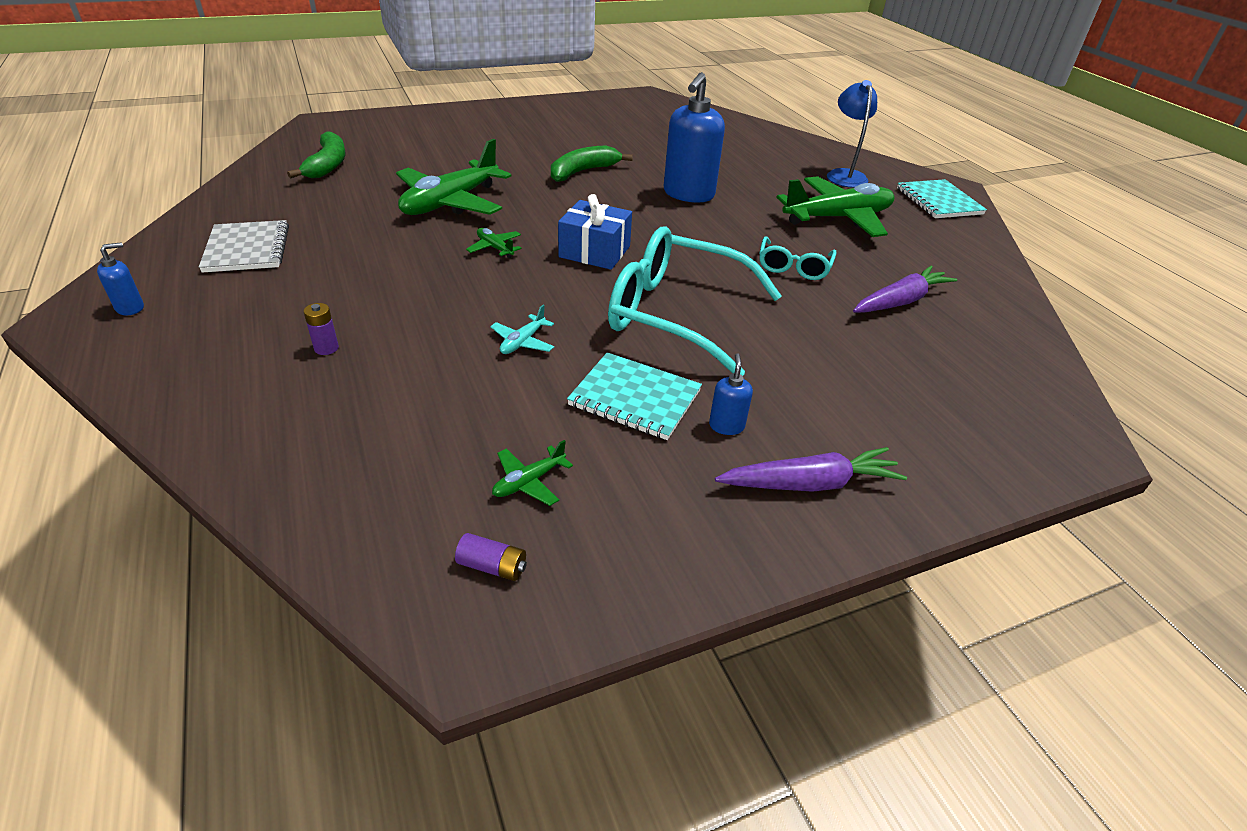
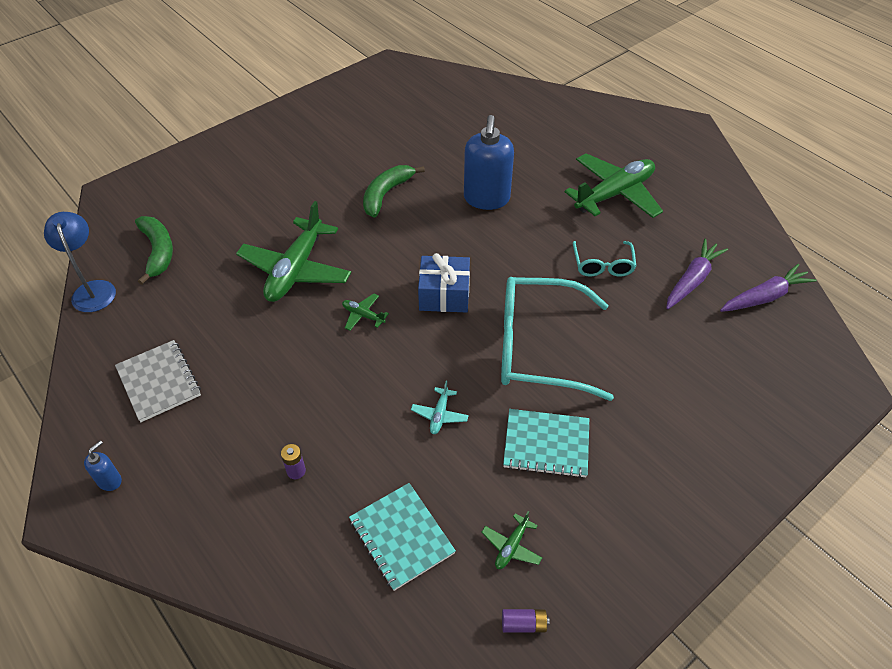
camera: 15 degrees left, 10 degrees up
blue soap dispenser [709,353,753,435] -> none
purple carrot [715,447,907,492] -> purple carrot moved to [720,264,817,312]
blue lamp [827,80,877,188] -> blue lamp moved to [44,212,116,312]
turquoise notebook [897,179,987,218] -> turquoise notebook moved to [349,483,456,591]

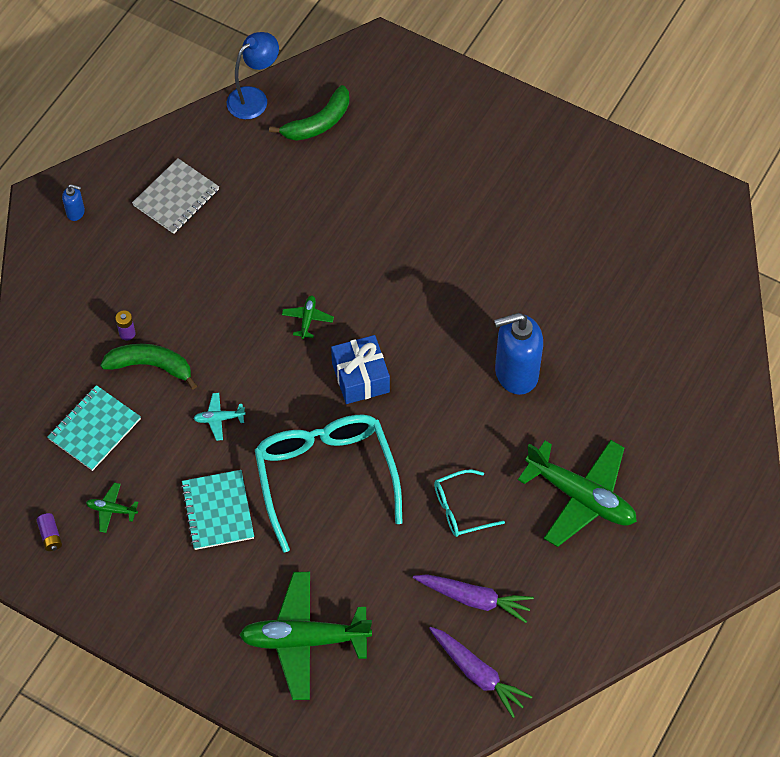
camera: 70 degrees right, 10 degrees up
green plane [236,201,351,302] -> green plane moved to [239,572,372,700]
green banana [363,165,425,218] -> green banana moved to [100,344,197,389]

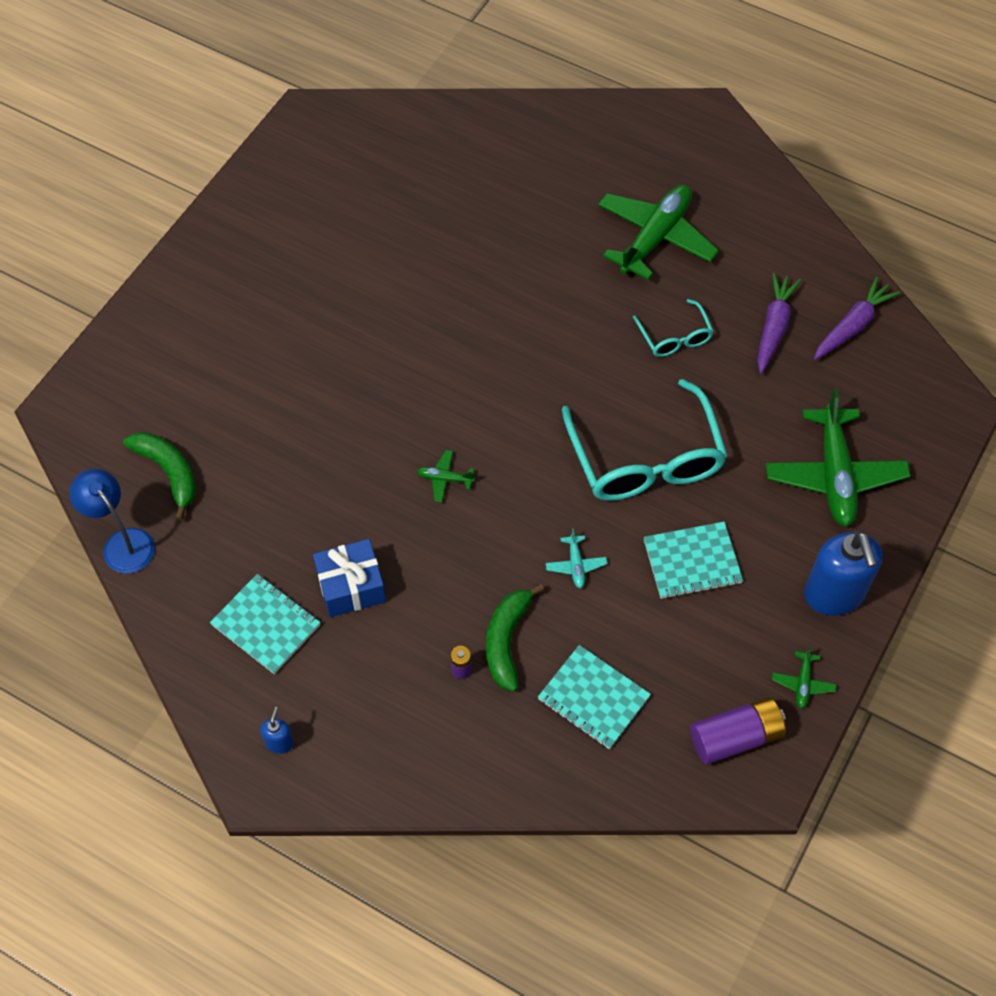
camera: 90 degrees left, 0 degrees up
purple battery [37,513,62,551] -> purple battery [690,697,786,765], size x2.10
green plane [86,483,138,533] -> green plane moved to [772,646,837,709]
grey notebook [132,158,219,234] -> turquoise notebook [210,574,321,674]
turquoise glasses [255,415,403,552] -> turquoise glasses turned 90 degrees counterclockwise [562,379,728,501]
blue gift [331,335,390,404] -> blue gift moved to [313,539,386,617]
blue soap dispenser [494,313,543,395] -> blue soap dispenser moved to [804,531,883,616]

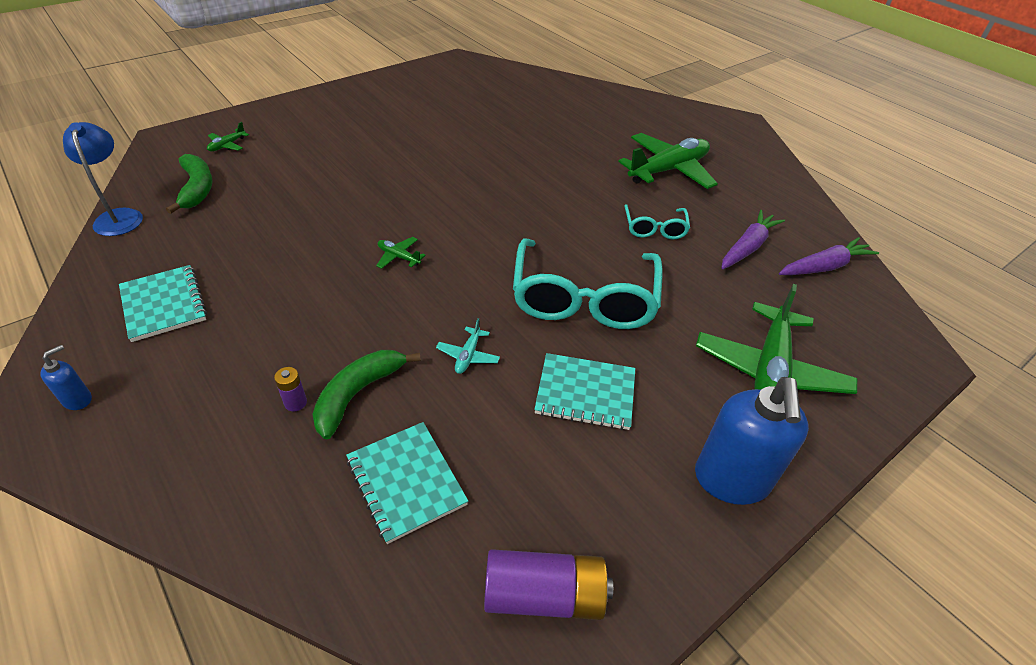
camera: 20 degrees right, 15 degrees down
blue gift [313,539,386,617] -> none
green plane [772,646,837,709] -> green plane moved to [207,122,249,151]

